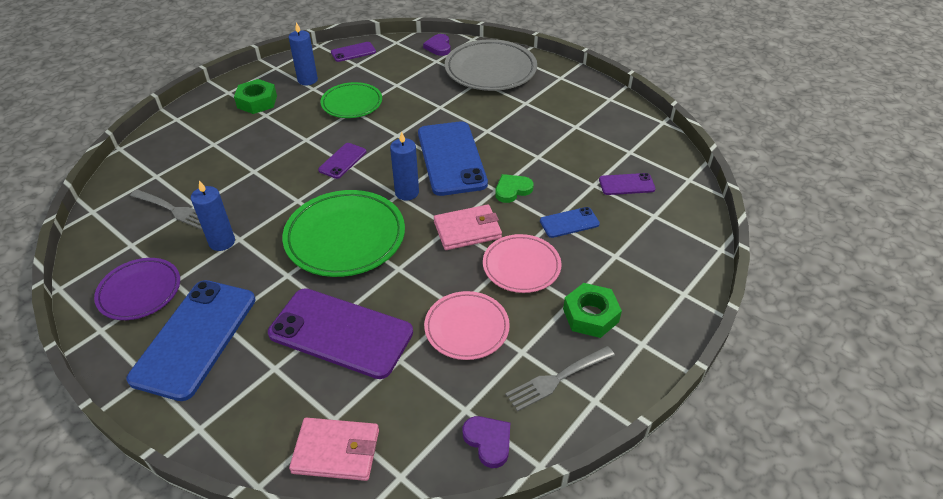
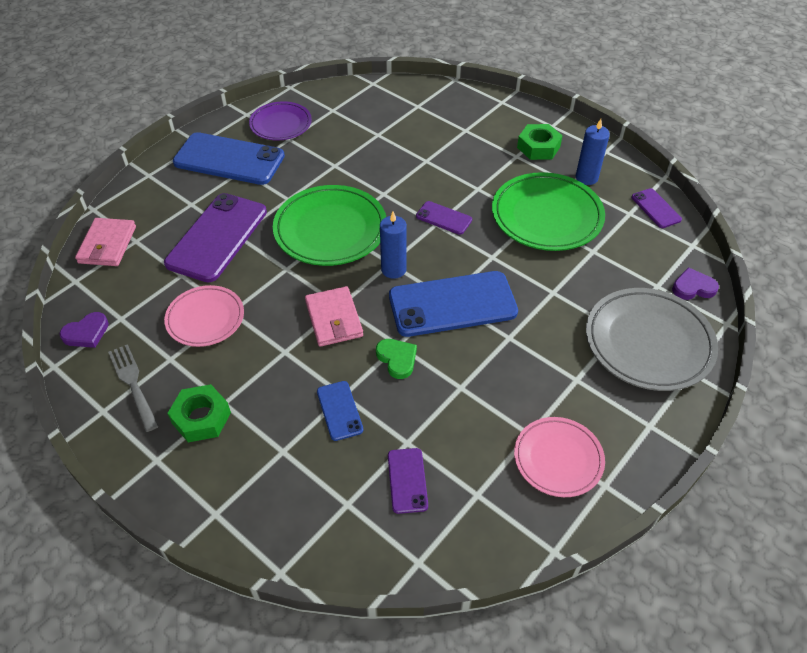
camera: 90 degrees right, 5 degrees up
grey fork [130,189,202,230] -> none
blue candle [191,180,235,251] -> none
green plate [321,82,382,118] -> green plate [492,172,605,251], size x1.60
pink plate [483,234,561,293] -> pink plate moved to [514,417,605,497]

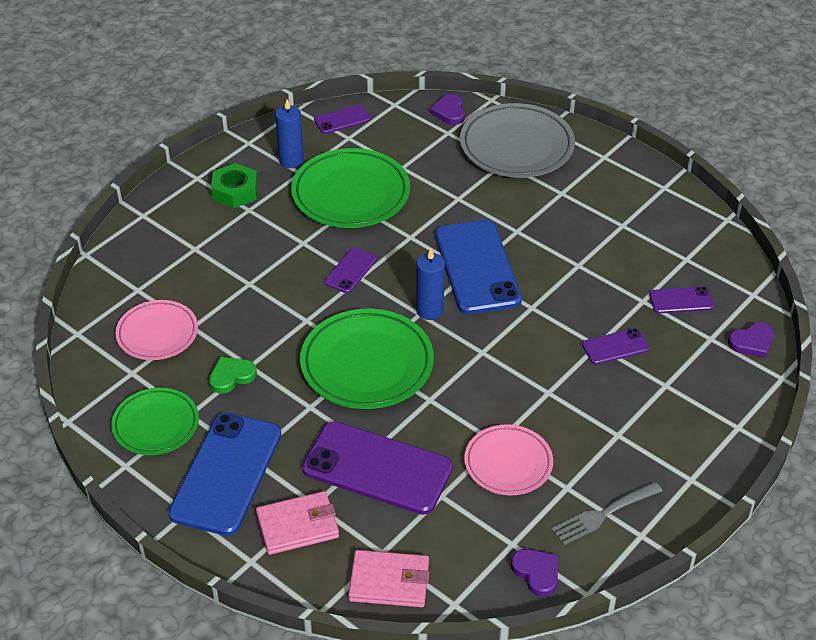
camera: 90 degrees left, 5 degrees down
green nut [167,384,231,442] -> none
purple plate [249,101,312,140] -> green plate [111,388,199,455]
pink wallet [305,286,363,347] -> pink wallet moved to [256,491,339,555]
blue phone [317,381,363,441] -> purple phone [582,328,649,364]
green heart [376,339,417,379] -> green heart moved to [209,357,257,394]
pink plate [514,417,605,497] -> pink plate moved to [115,300,198,360]
none -> purple heart [728,322,774,358]

